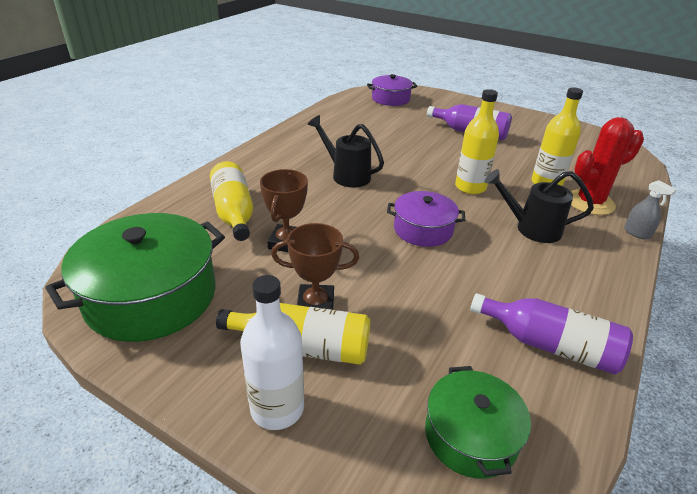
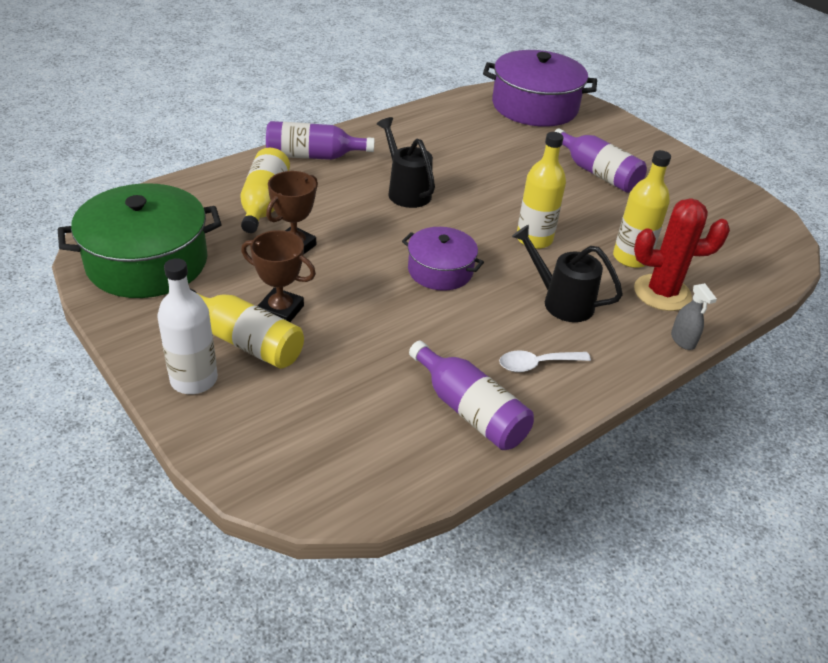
camera: 20 degrees right, 5 degrees up
purple pot [367,74,417,106] -> purple pot [483,50,597,127], size x1.75
green pot [425,366,531,479] -> none
none -> purple bottle [266,121,375,160]
none -> white spoon [499,350,591,372]

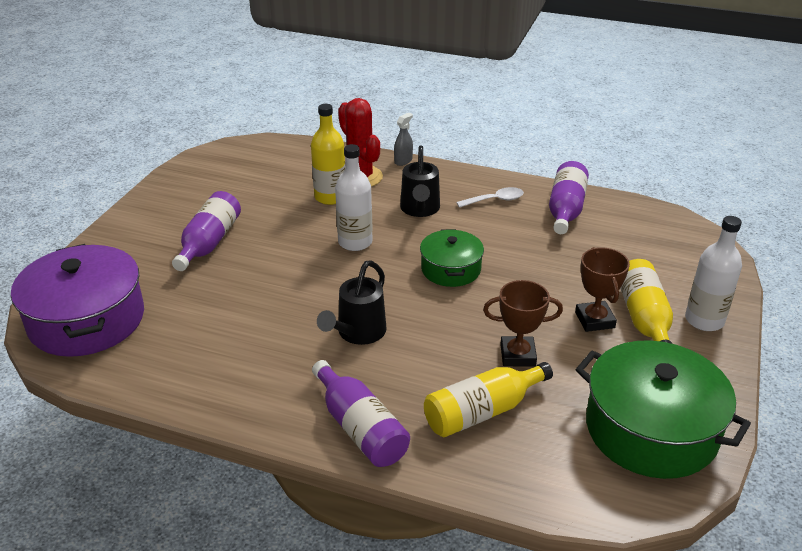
camera: 120 degrees left, 5 degrees down
purple pot [402,227,484,291] -> green pot [420,229,484,287]
white spoon [499,350,591,372] -> white spoon turned 60 degrees counterclockwise [456,187,524,208]
yellow bottle [517,132,566,249] -> white bottle [335,144,373,251]

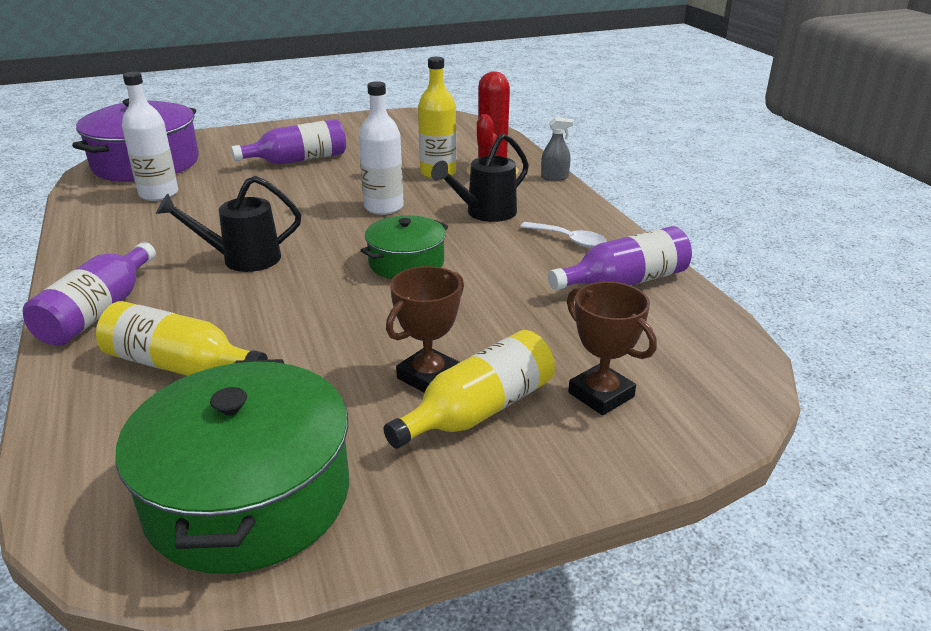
camera: 50 degrees right, 5 degrees down
brown trophy [483,280,563,367] -> brown trophy moved to [567,281,657,415]
white bottle [685,216,742,331] -> white bottle moved to [122,72,178,201]

